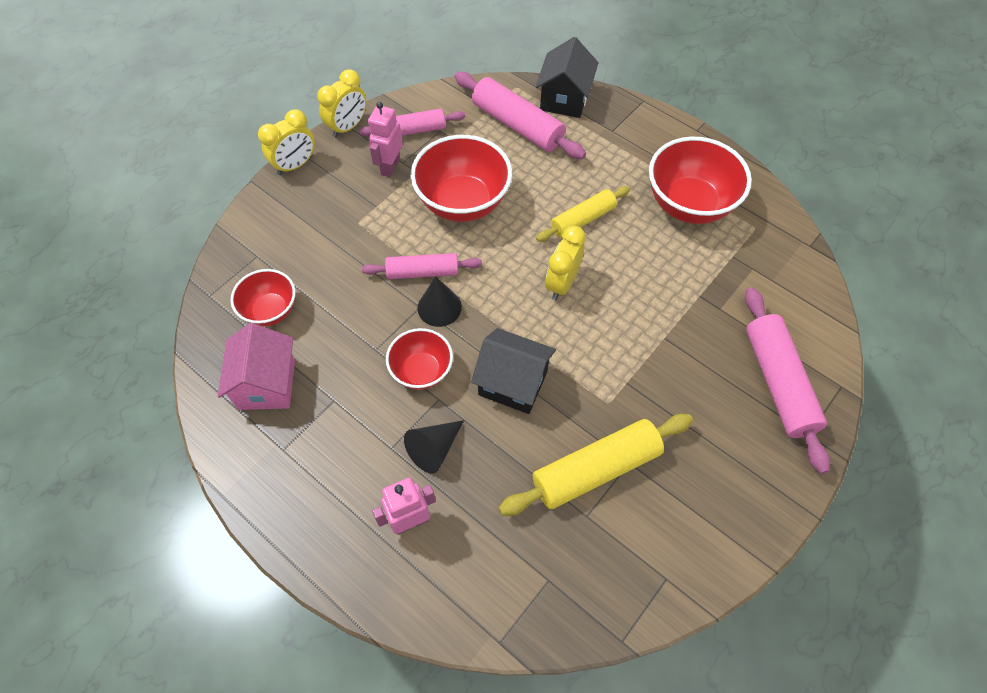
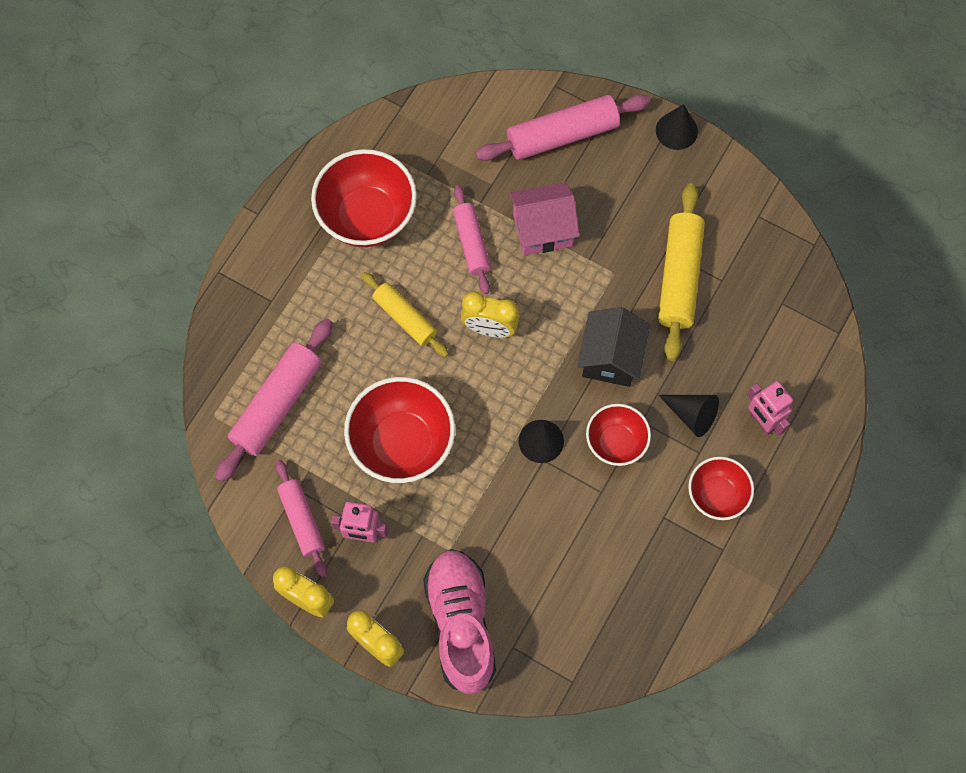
camera: 100 degrees left, 10 degrees up
pink house [218,323,295,410] -> pink house moved to [509,182,579,256]
red bowl [231,269,295,326] -> red bowl moved to [688,457,754,520]
pink rolling pin [361,253,482,279] -> pink rolling pin moved to [453,185,491,294]
yellow rolling pin [498,414,693,516] -> yellow rolling pin turned 45 degrees clockwise [658,183,705,361]
black house [536,37,598,118] -> none
none -> pink shoe [423,549,496,694]
none -> black cone [656,104,698,150]

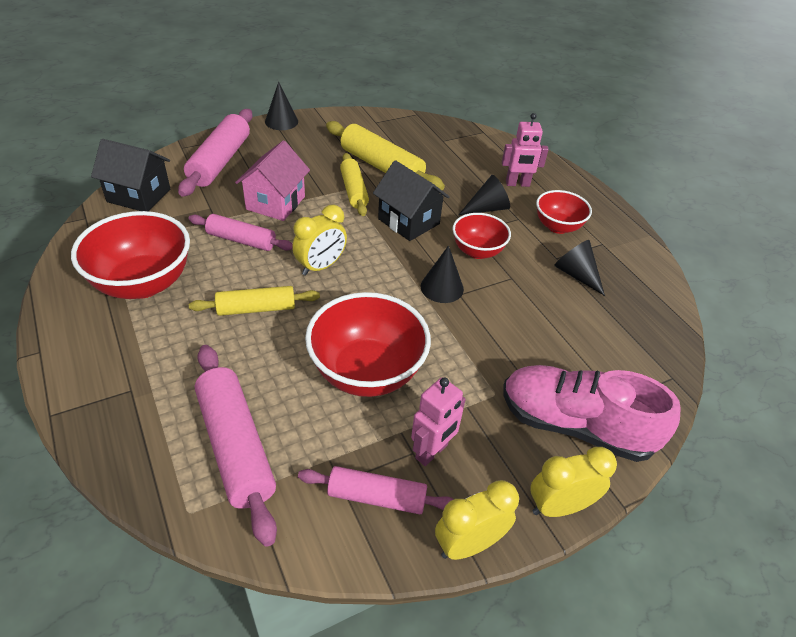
camera: 60 degrees left, 25 degrees down
none -> black house [91,139,170,211]
none -> yellow rolling pin [340,153,369,216]
none -> black cone [554,240,605,296]

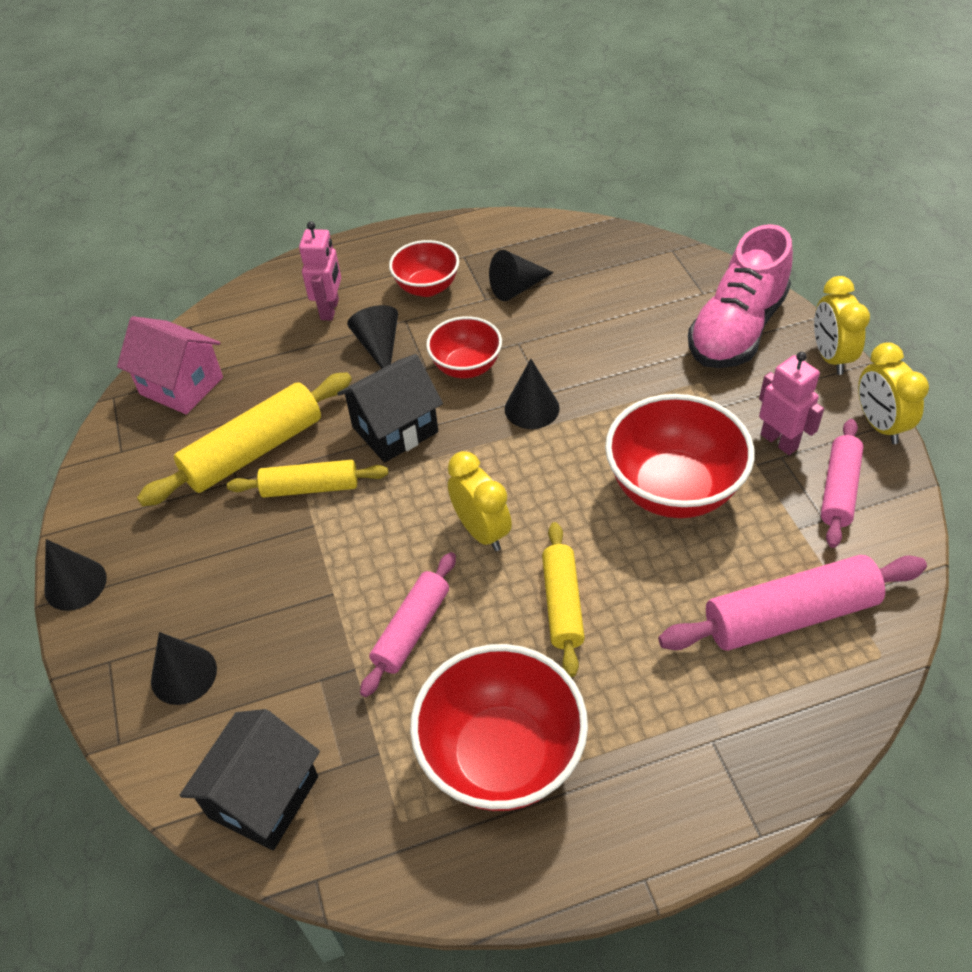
camera: 75 degrees left, 5 degrees up
pink rolling pin [178,109,253,197] -> black cone [151,632,217,705]
pink house [235,140,310,221] -> pink house moved to [117,316,223,415]

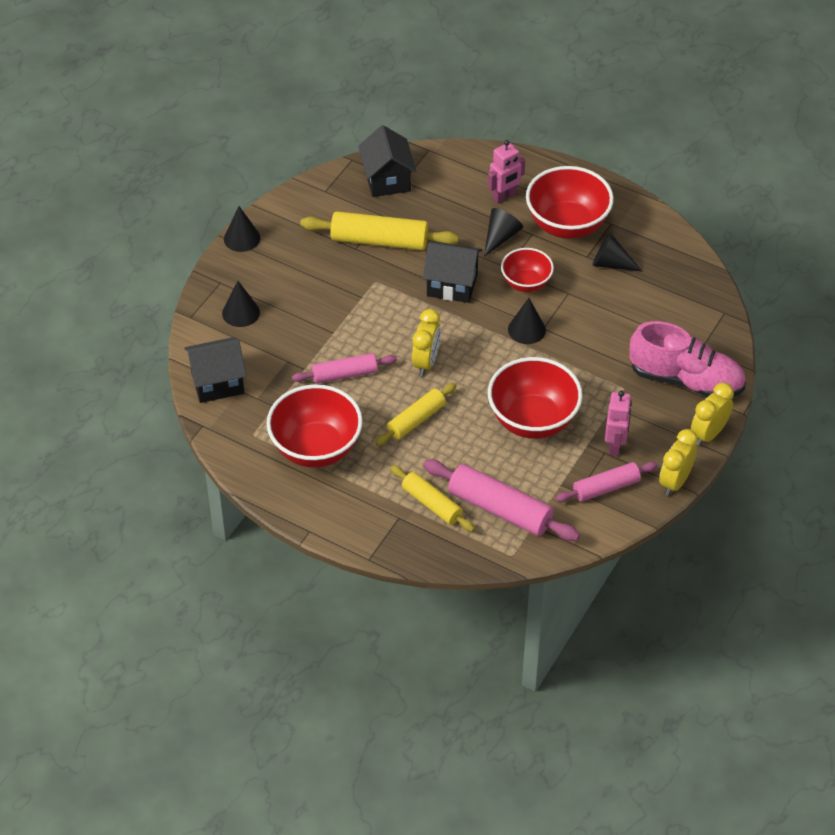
camera: 45 degrees right, 0 degrees up
pink house [117,316,223,415] -> black house [358,125,416,197]
yellow rolling pin [227,460,388,498] -> yellow rolling pin moved to [390,465,475,532]
red bowl [389,240,459,297] -> red bowl [526,166,614,239], size x1.69
pink shoe [688,224,793,368] -> pink shoe turned 150 degrees counterclockwise [630,321,746,398]

